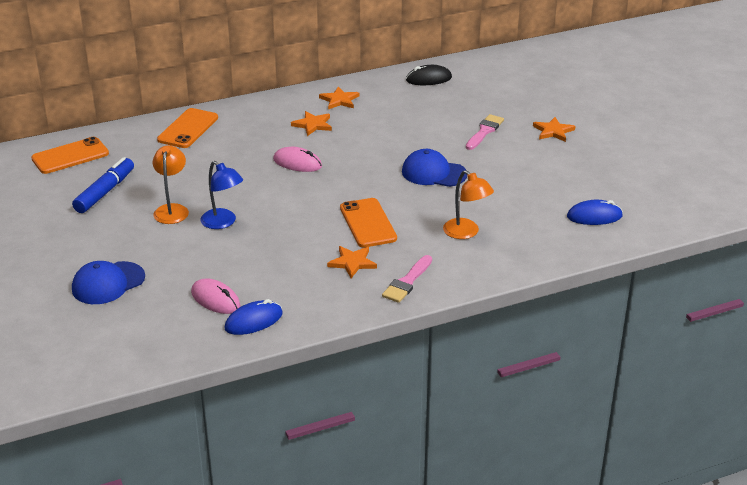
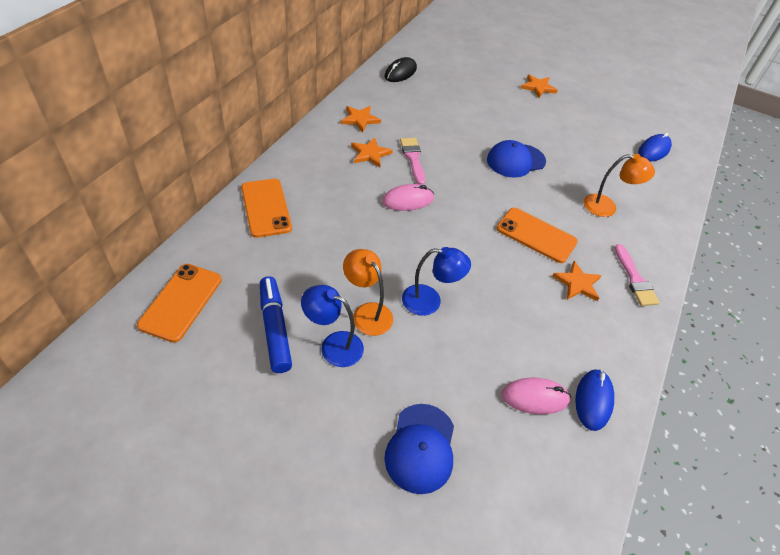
camera: 45 degrees left, 15 degrees up
pink brush [466,114,504,150] -> pink brush moved to [400,138,425,185]
none -> blue lamp [301,285,364,367]

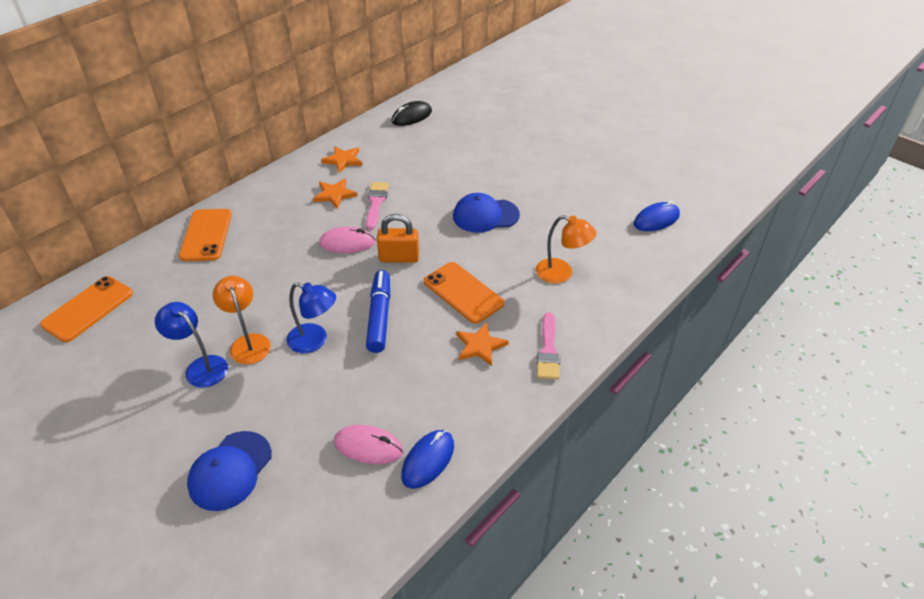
camera: 20 degrees right, 5 degrees down
blue marker [260,276,292,373] -> blue marker moved to [366,270,390,353]
orange star [521,74,558,98] -> none
none -> orange padlock [377,214,419,263]

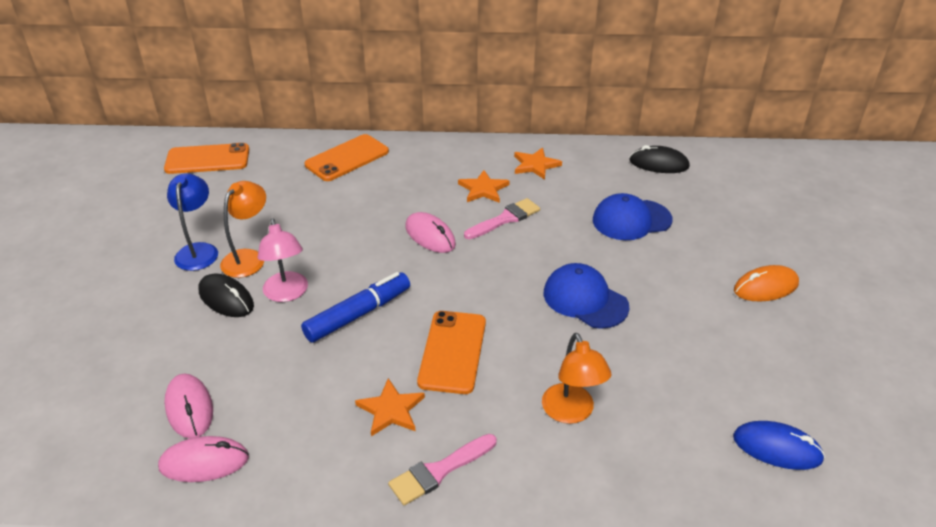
camera: 50 degrees right, 5 degrees down
blue cap [187,431,272,511] -> blue cap moved to [593,193,673,240]
blue lamp [286,282,336,353] -> pink lamp [257,218,308,302]
orange padlock [377,214,419,263] -> none
blue mouse [401,430,454,489] -> pink mouse [158,436,249,482]
none -> black mouse [198,274,254,317]
none -> orange mouse [734,265,799,302]

